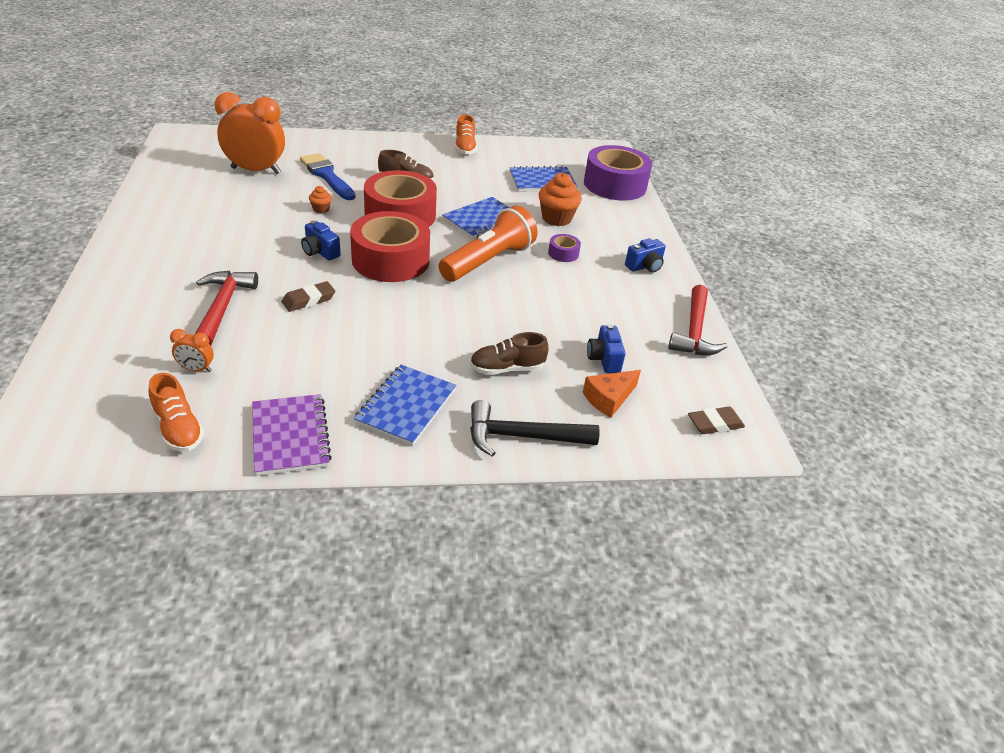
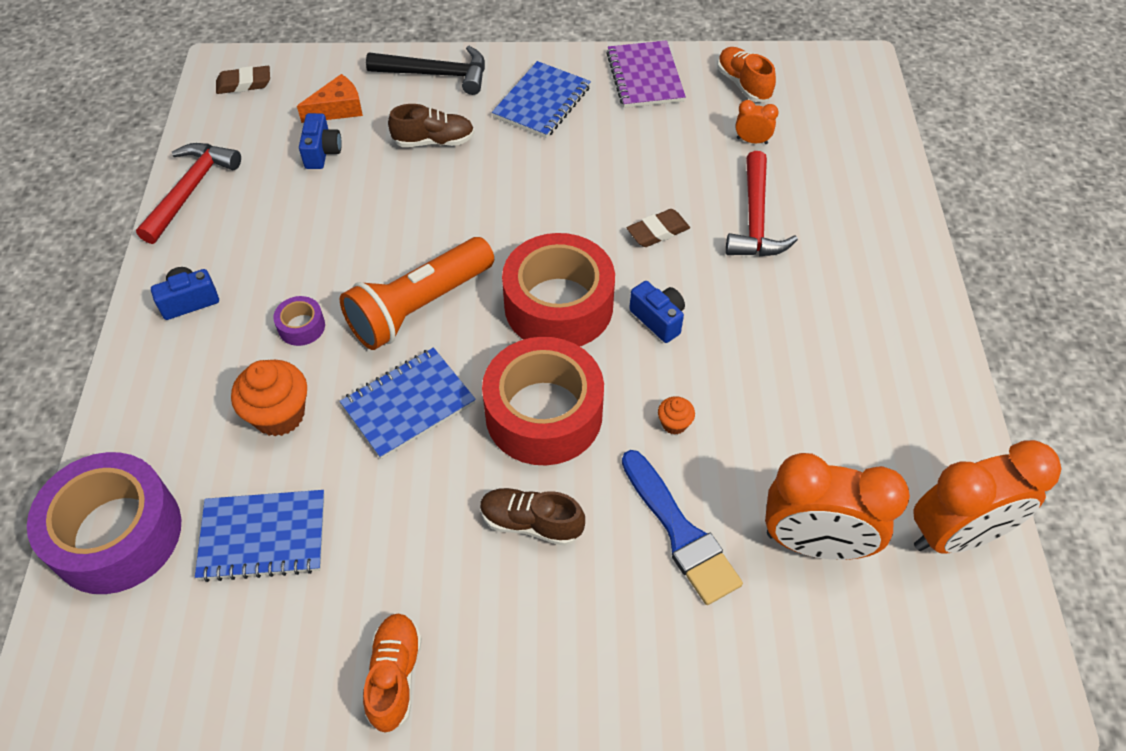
camera: 170 degrees left, 15 degrees up
none -> orange clock [913,440,1062,554]

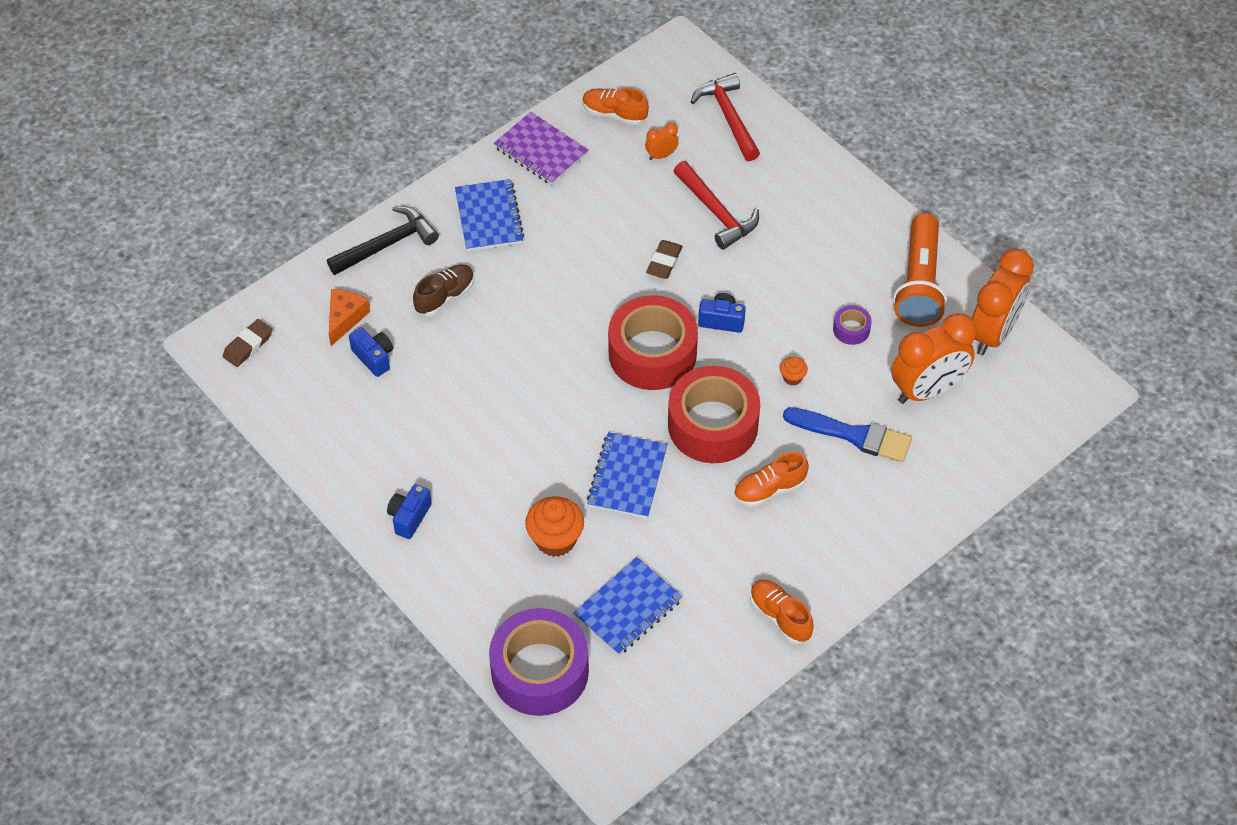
camera: 40 degrees left, 0 degrees up
red hammer [136,143,241,244] -> red hammer moved to [691,73,760,161]
purple tape [274,296,325,346] -> purple tape moved to [833,305,872,345]
orange flashlight [340,237,494,350] -> orange flashlight moved to [893,213,947,327]
brown shoe [480,488,585,546] -> orange shoe [734,452,809,507]

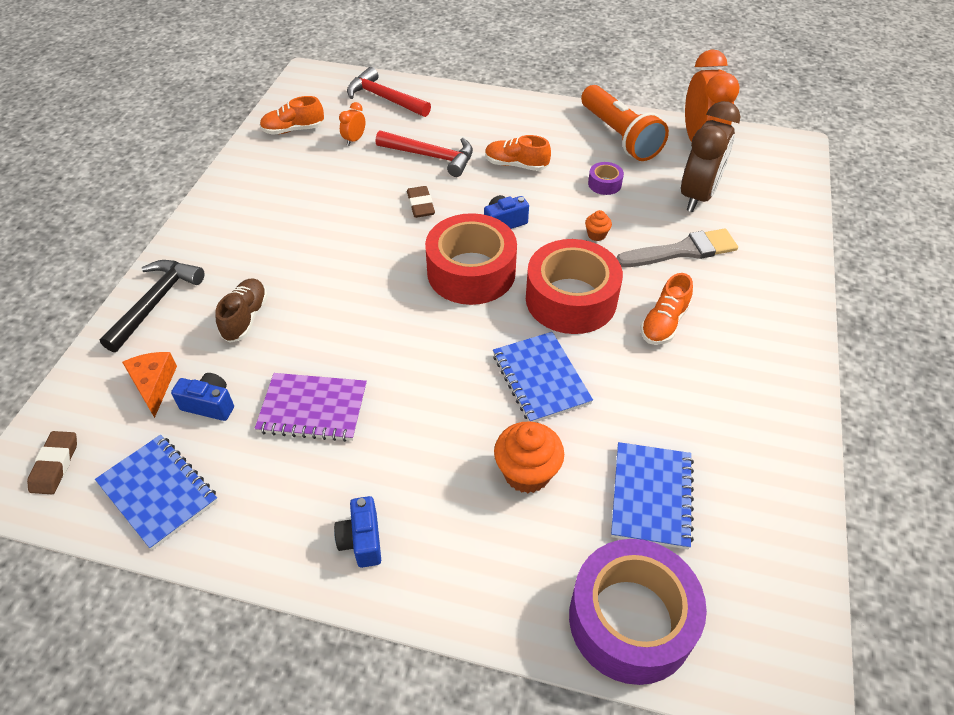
camera: 35 degrees left, 5 degrees down
blue notebook [455,179,524,251] -> blue notebook moved to [95,435,218,550]
purple notebook [494,112,589,185] -> purple notebook moved to [255,373,367,442]
orange shoe [750,580,814,644] -> orange shoe moved to [485,135,551,171]
blue brush [783,407,912,462] -> grey brush [617,229,738,267]
orange clock [891,313,976,404] -> brown clock [681,101,741,212]

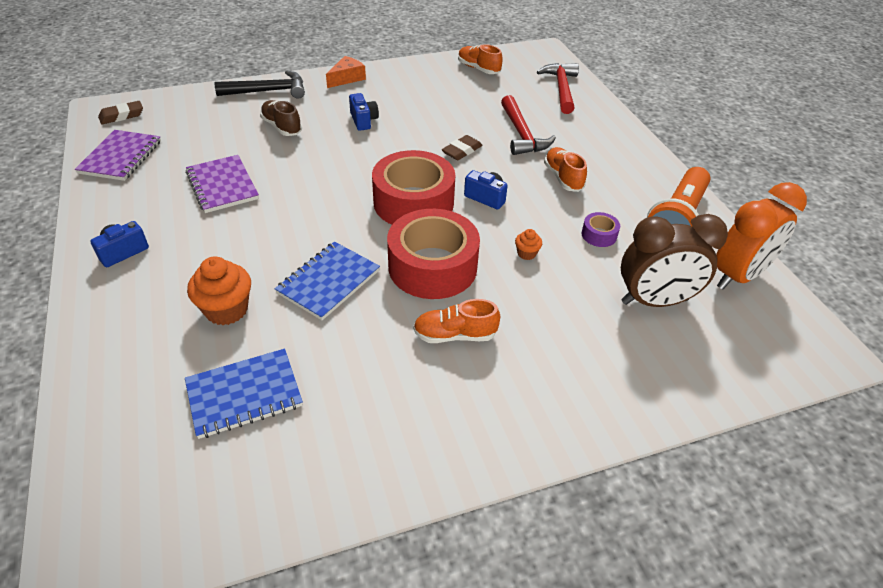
camera: 55 degrees right, 5 degrees down
blue notebook [95,435,218,550] -> purple notebook [75,130,161,181]
orange cheese [122,352,177,418] -> orange cheese moved to [326,56,366,88]
blue camera [171,373,234,421] -> blue camera moved to [349,93,379,131]
brown shoe [215,278,268,343] -> brown shoe turned 105 degrees counterclockwise [260,100,302,136]
orange clock [339,102,366,146] -> none
purple tape [569,539,707,685] -> none
grey brush [617,229,738,267] -> none

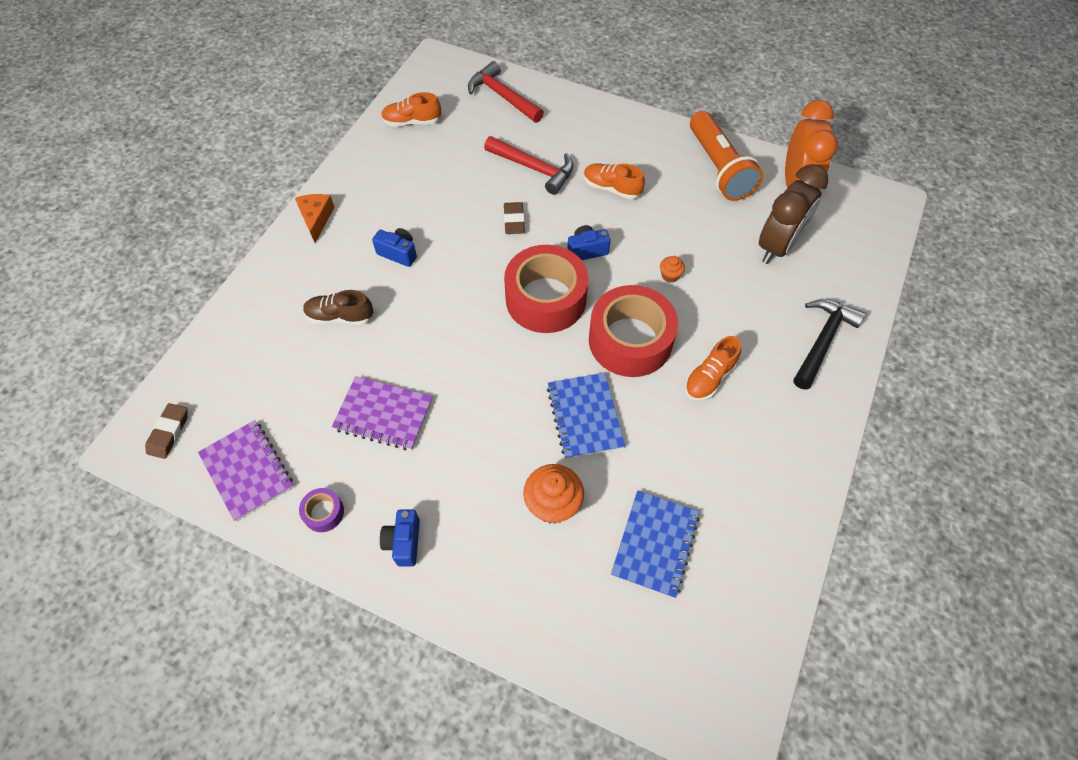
camera: 45 degrees left, 15 degrees up
black hammer [215,71,305,99] -> black hammer moved to [794,299,866,390]
purple tape [581,212,620,247] -> purple tape moved to [299,488,344,532]

